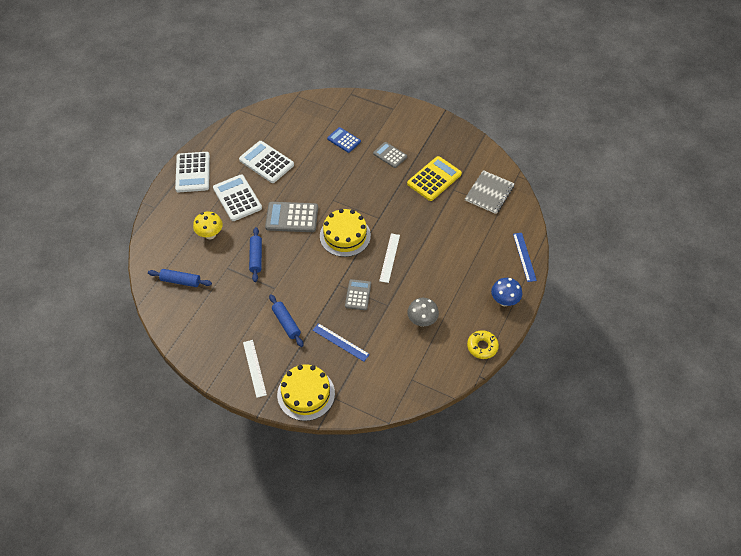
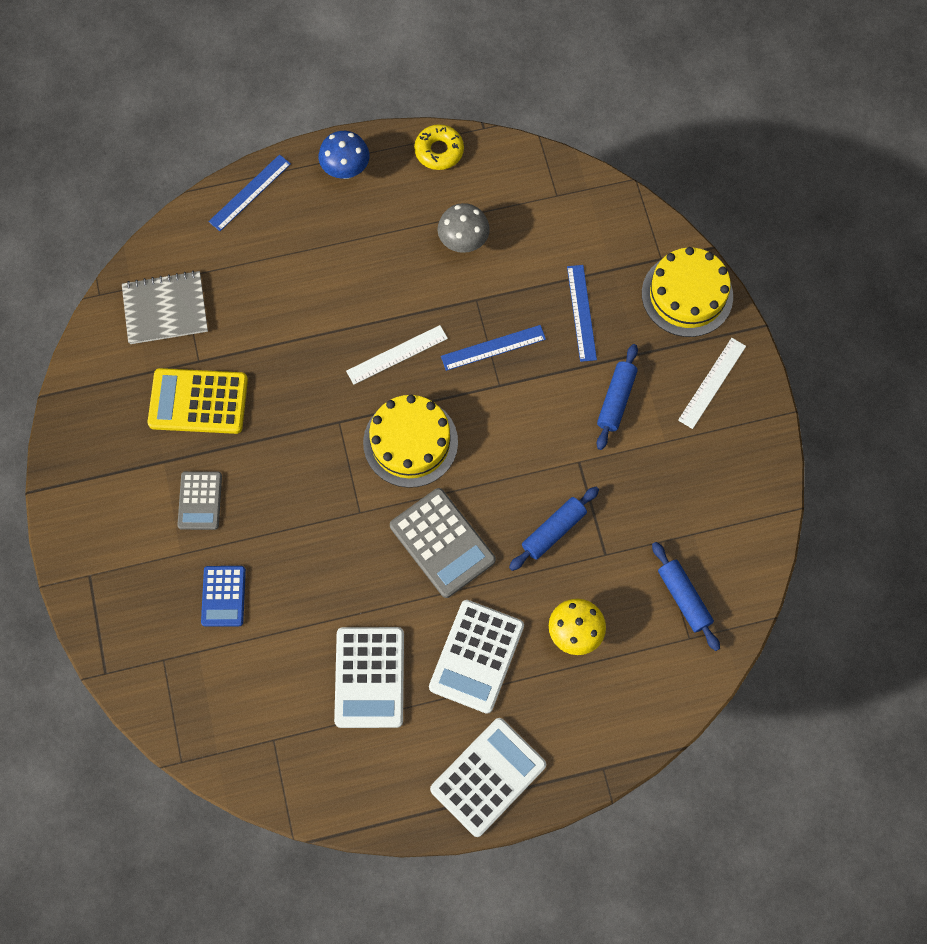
camera: 130 degrees left, 15 degrees up
grey calculator [345,279,371,310] -> blue ruler [441,325,546,371]

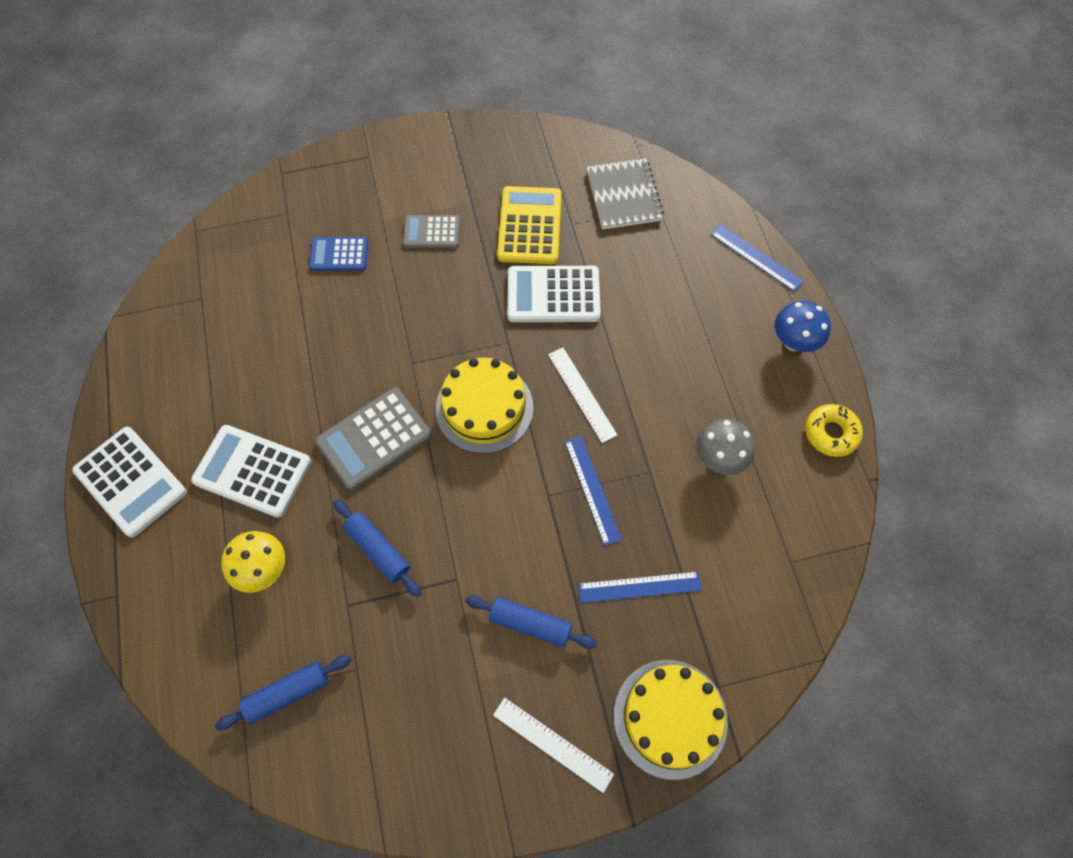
camera: 90 degrees right, 5 degrees down
white calculator [334,627,404,728] -> white calculator moved to [507,266,601,322]

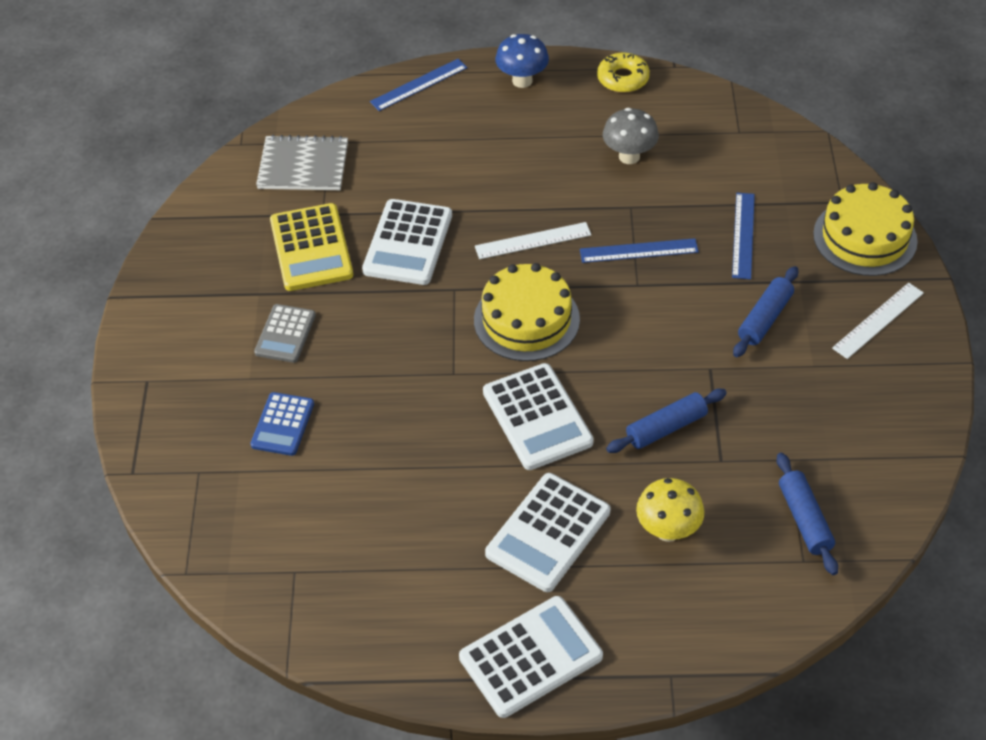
camera: 75 degrees left, 15 degrees down
grey calculator [315,388,432,490] -> white calculator [483,363,594,470]
yellow calculator [497,186,562,264] -> yellow calculator turned 120 degrees counterclockwise [270,203,353,291]

